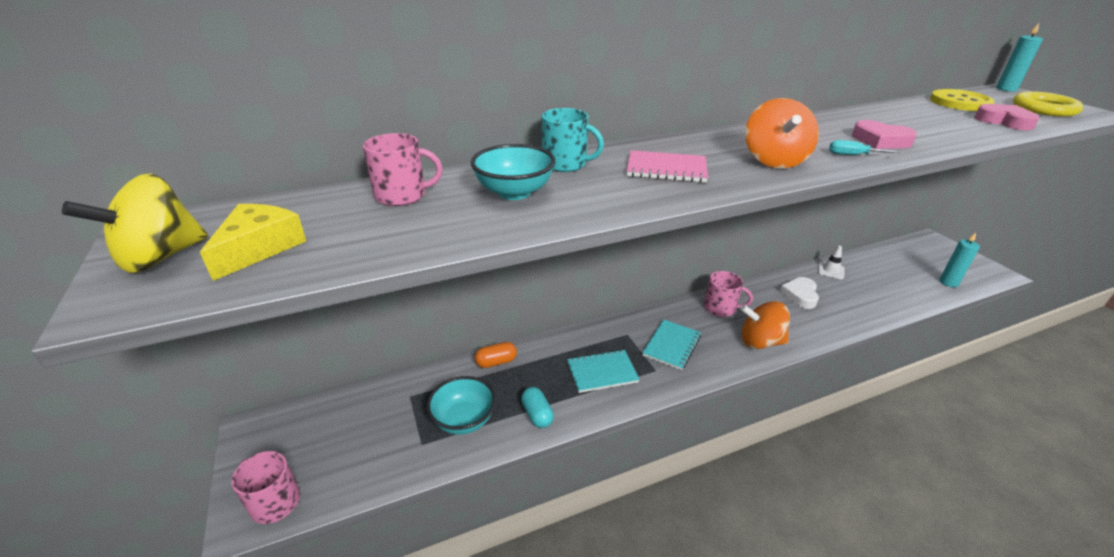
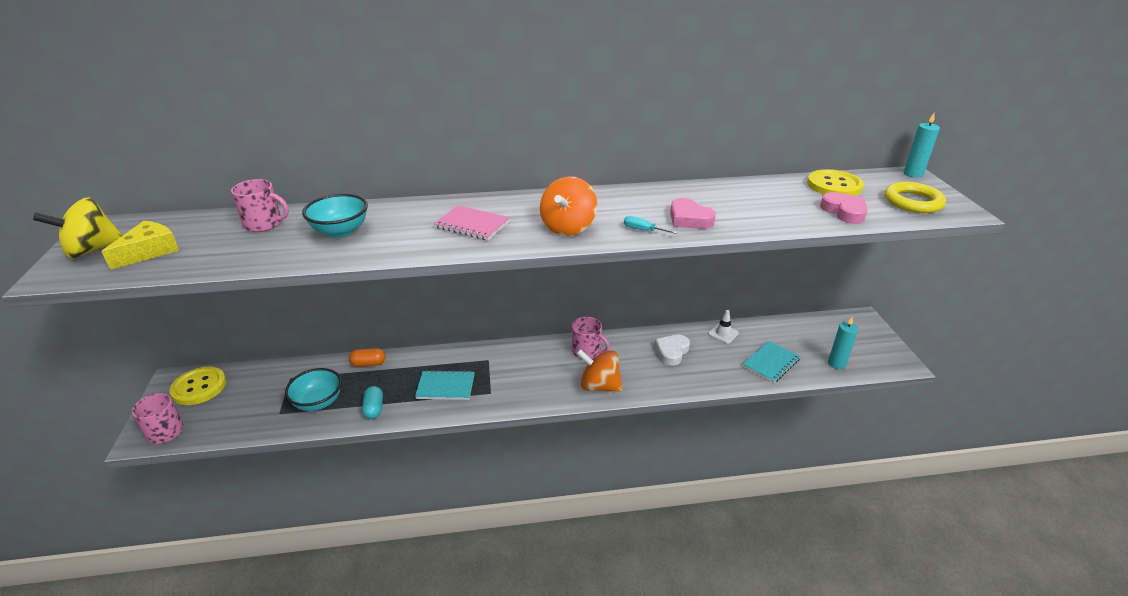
camera: 15 degrees right, 0 degrees up
turquoise mug [541,108,604,172] -> none
turquoise notebook [642,319,701,370] -> turquoise notebook moved to [743,341,801,383]
none -> yellow button [170,367,226,405]

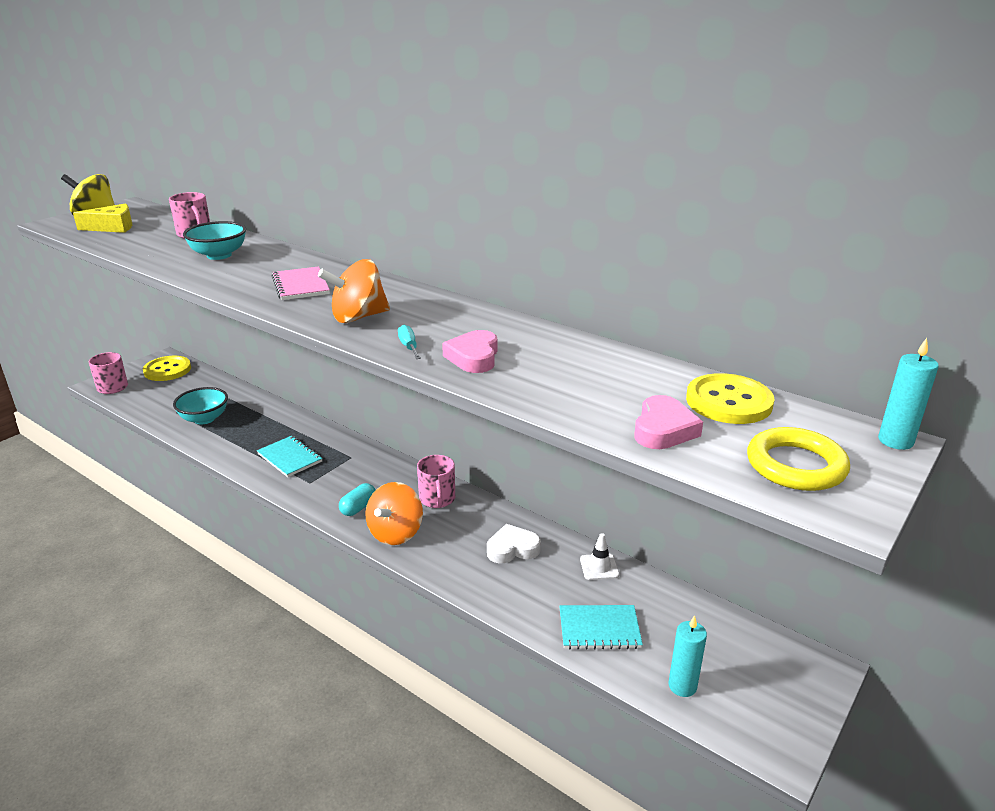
camera: 45 degrees right, 5 degrees down
orange capsule [349,348,386,367] -> none
turquoise capsule [362,386,383,419] -> turquoise capsule moved to [339,483,375,516]
orange spinning top [576,349,623,392] -> orange spinning top turned 135 degrees counterclockwise [365,482,423,545]

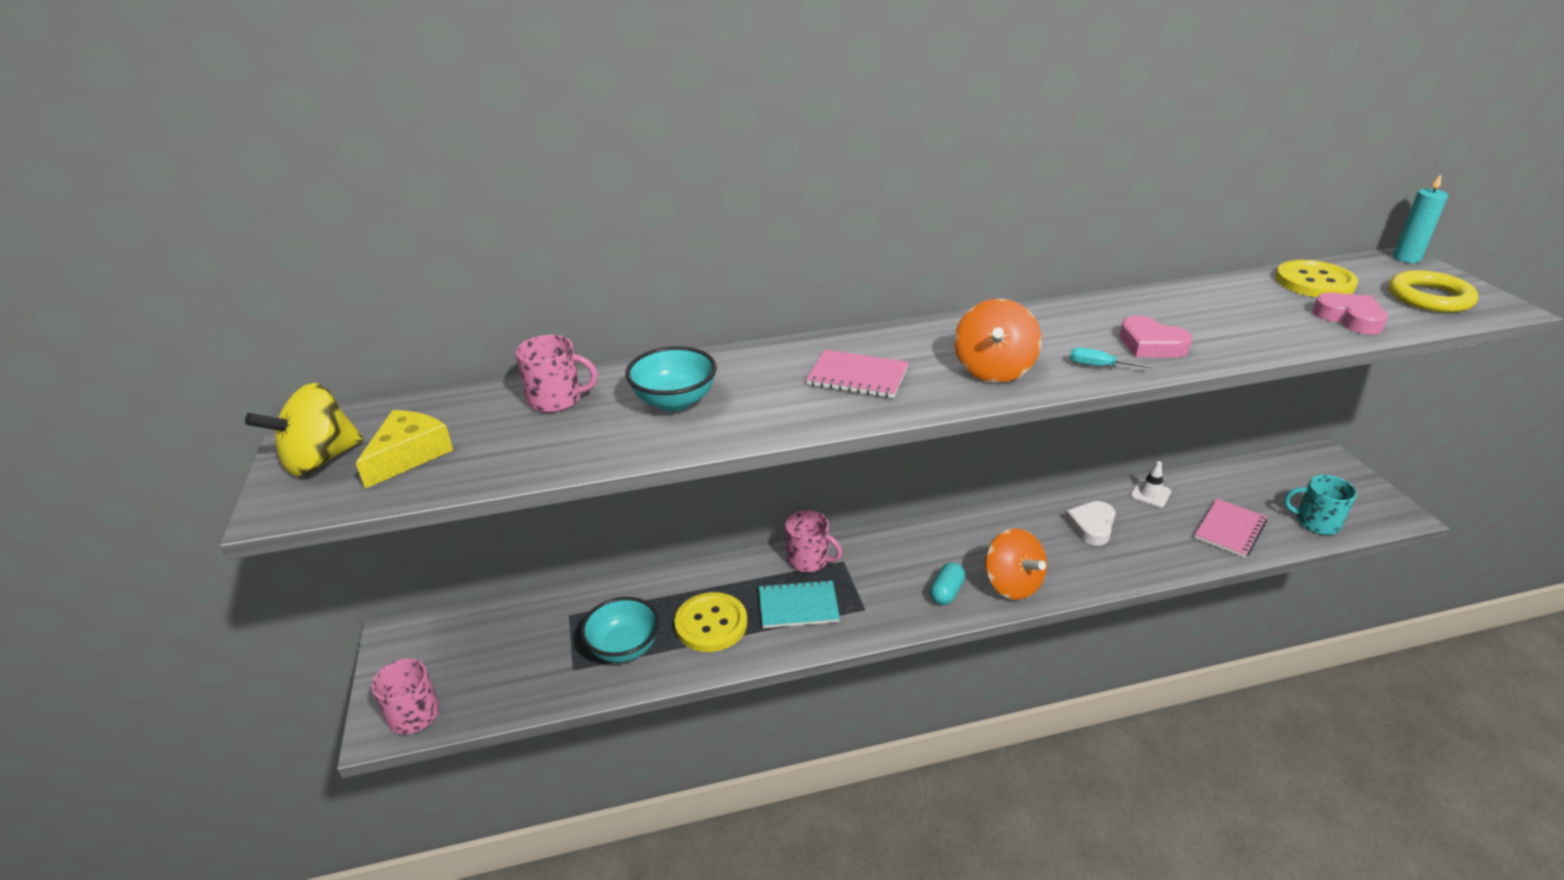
camera: 50 degrees left, 5 degrees up
yellow button [143,356,191,381] -> yellow button moved to [674,592,747,652]
turquoise capsule [339,483,375,516] -> turquoise capsule turned 45 degrees clockwise [930,562,965,605]
pink mug [417,455,455,508] -> pink mug moved to [785,510,842,572]
turquoise notebook [559,605,643,649] -> pink notebook [1194,499,1267,558]
turquoise candle [668,615,707,697] -> turquoise mug [1284,475,1357,535]

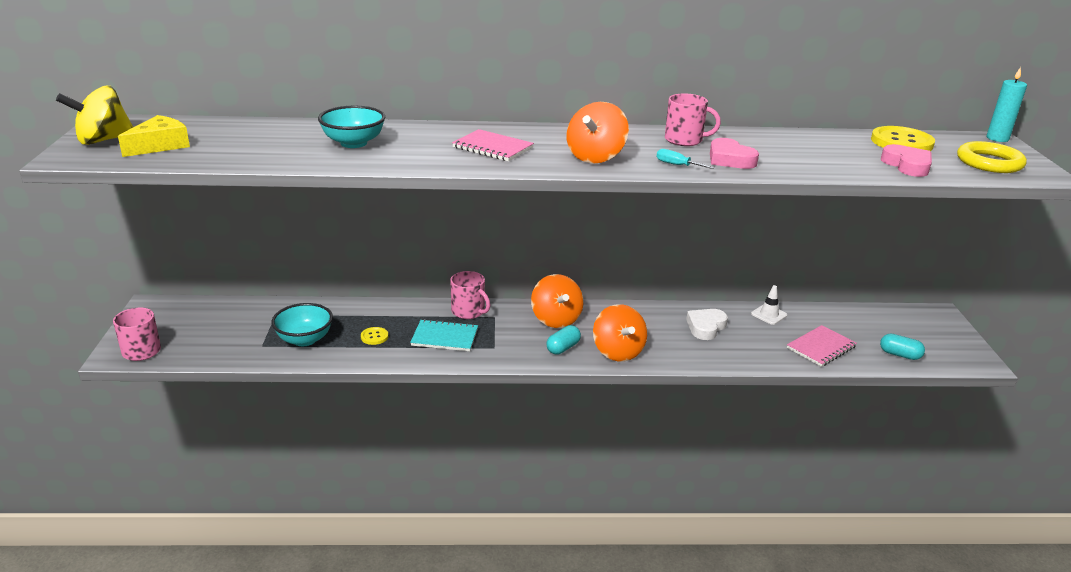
camera: 10 degrees right, 5 degrees down
pink mug [516,335,598,413] -> pink mug moved to [665,93,721,146]
yellow button [674,592,747,652] -> yellow button [361,327,388,345], size x0.49
turquoise mug [1284,475,1357,535] -> turquoise capsule [880,334,925,360]
none -> orange spinning top [531,274,584,328]

